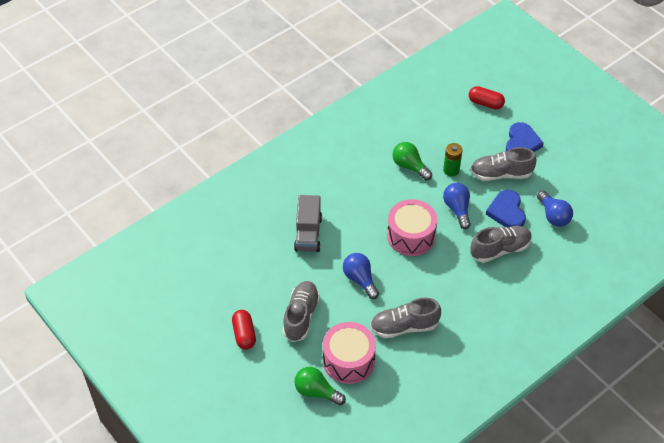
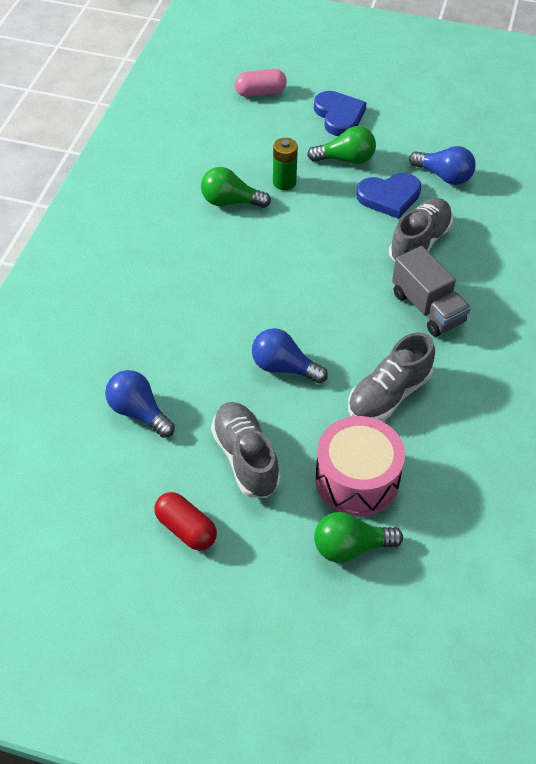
camera: 35 degrees left, 0 degrees up
grey truck [294,195,322,252] -> grey truck moved to [392,246,471,337]
pink drum [387,199,438,256] -> none
blue light bulb [443,183,471,229] -> blue light bulb moved to [105,370,175,438]
red capsule [469,86,505,109] -> pink capsule [235,69,287,97]
grey shoe [470,147,536,181] -> green light bulb [307,126,376,164]
blue heart [486,190,526,228] -> blue heart turned 60 degrees counterclockwise [356,173,421,219]

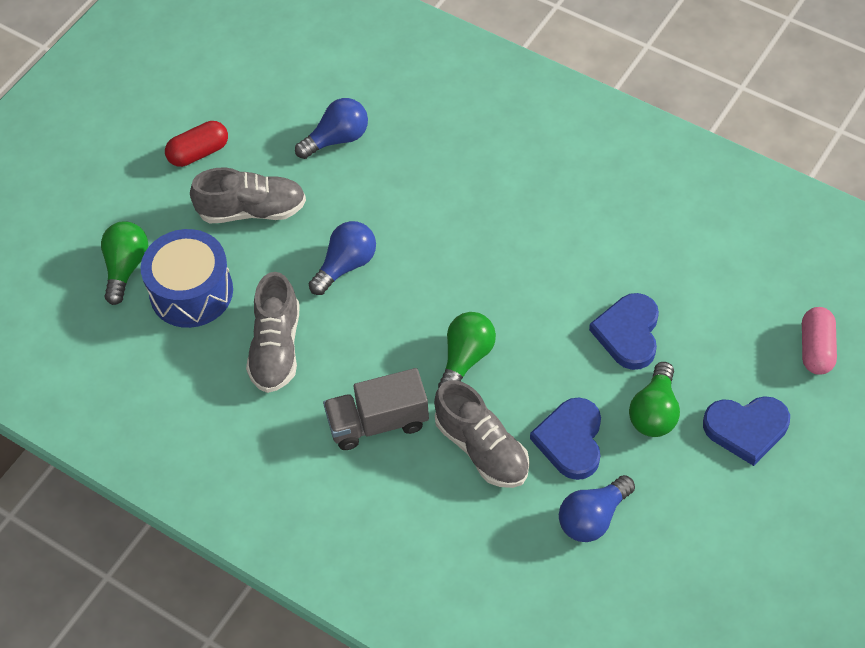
camera: 110 degrees right, 5 degrees up
green light bulb [201,167,271,208] -> green light bulb moved to [438,312,496,388]
green battery [273,138,298,190] -> blue heart [589,293,659,370]
pink drum [315,416,405,517] -> blue drum [141,229,233,328]
grey shoe [348,332,435,422] -> grey shoe turned 150 degrees counterclockwise [246,272,299,393]

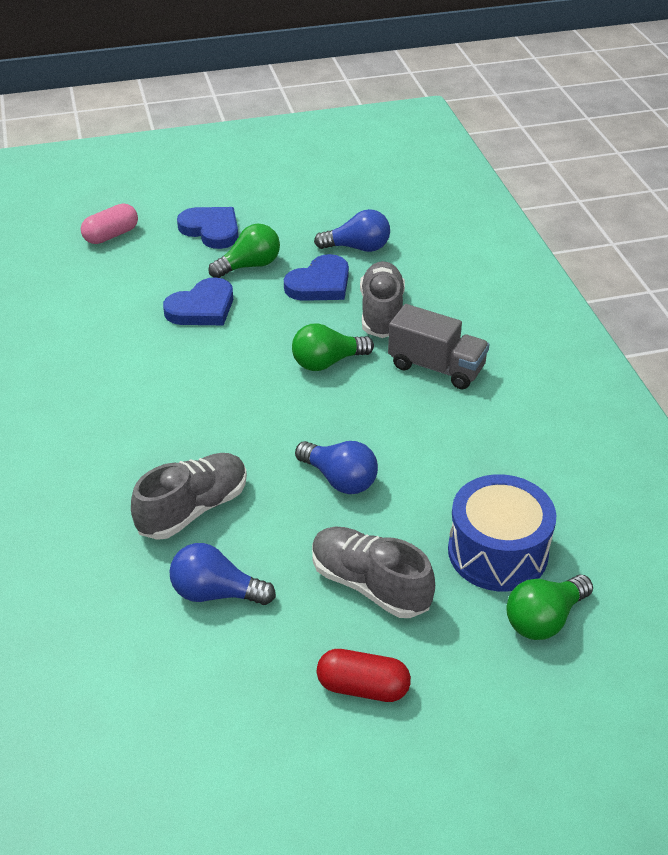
camera: 140 degrees left, 15 degrees down
grey shoe [246,272,299,393] -> grey shoe moved to [131,453,247,540]
blue light bulb [309,221,376,295] -> blue light bulb turned 135 degrees counterclockwise [295,441,378,494]

